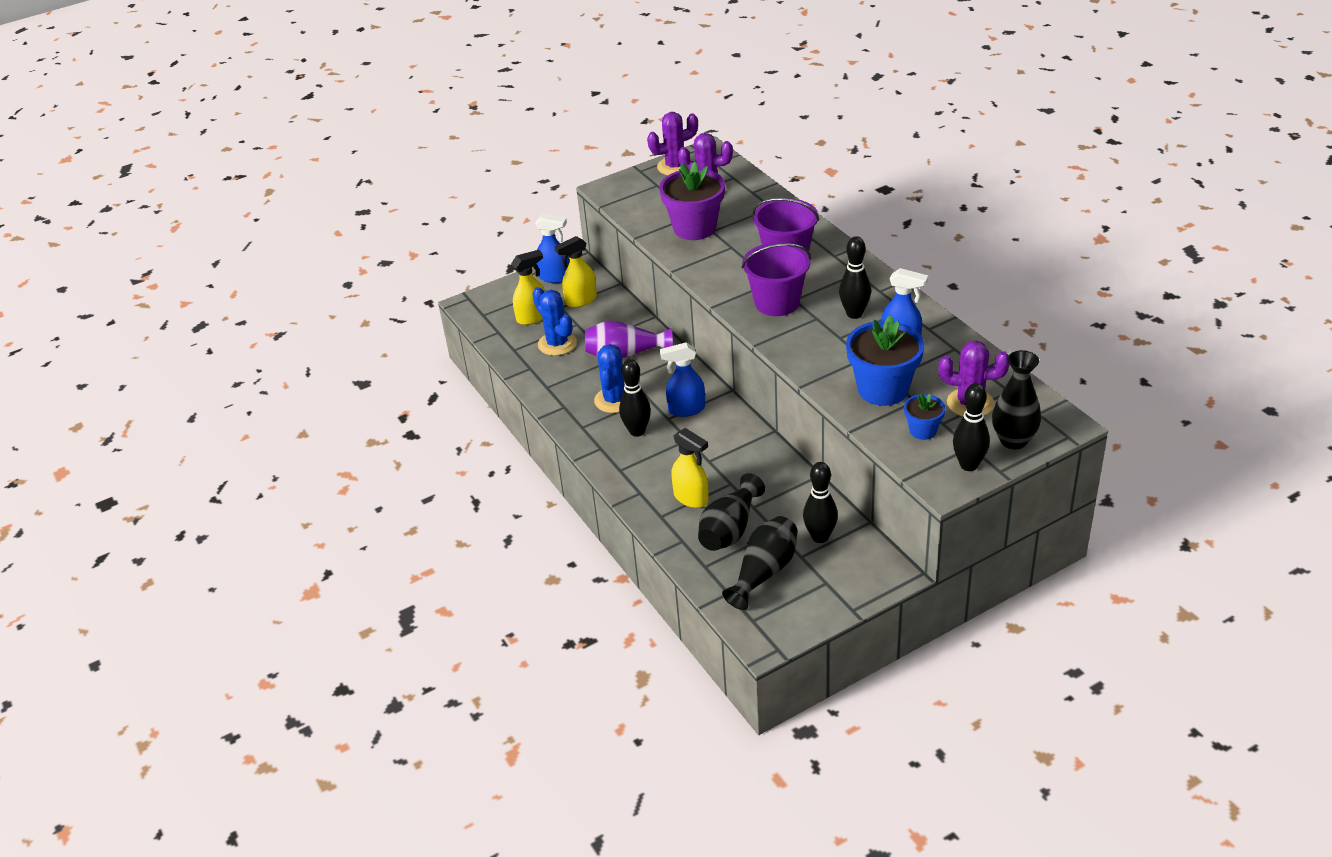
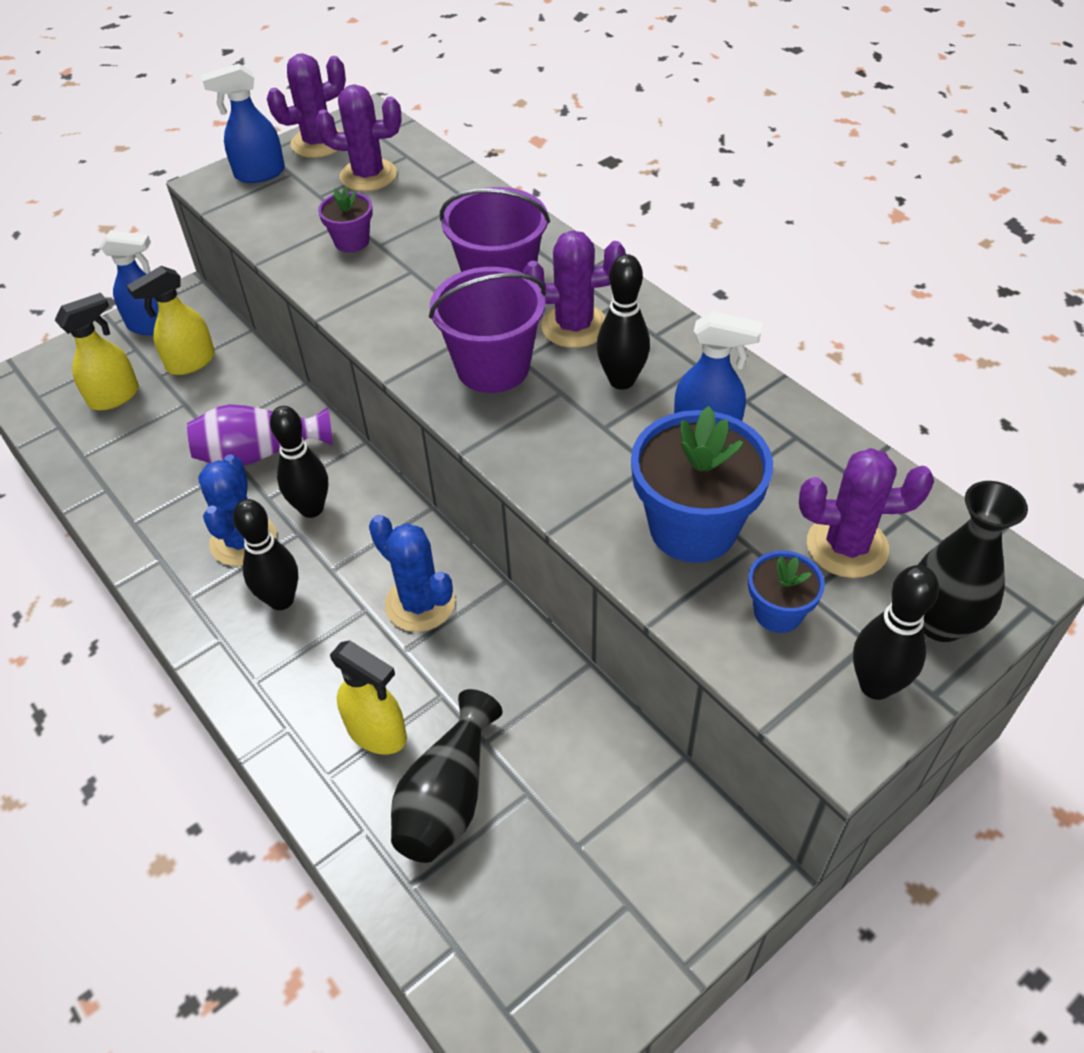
camera: 10 degrees left, 10 degrees up
blue cactus [532,287,577,356] -> blue cactus moved to [369,515,455,632]
purple flower pot [659,162,725,240] -> purple flower pot [318,187,373,252], size x0.52
blue spray bottle [660,342,705,417] -> blue spray bottle moved to [201,63,285,183]
black vase [722,516,798,610] -> none
black bowling pin [803,462,838,543] -> black bowling pin moved to [270,406,328,518]
none -> purple cactus [523,230,626,348]

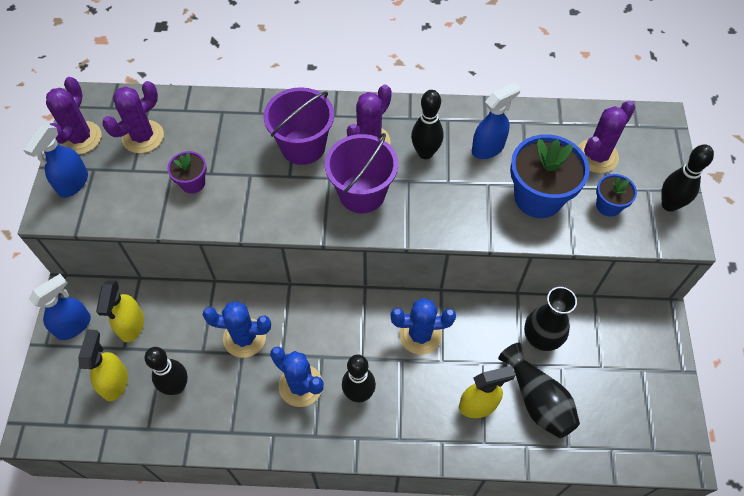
camera: 50 degrees left, 10 degrees up
purple vase [187,404,333,466] -> blue cactus [203,301,271,358]
black bowling pin [270,406,328,518] -> black bowling pin moved to [144,347,188,395]
black vase [918,481,1028,642] -> black vase moved to [524,287,577,351]

